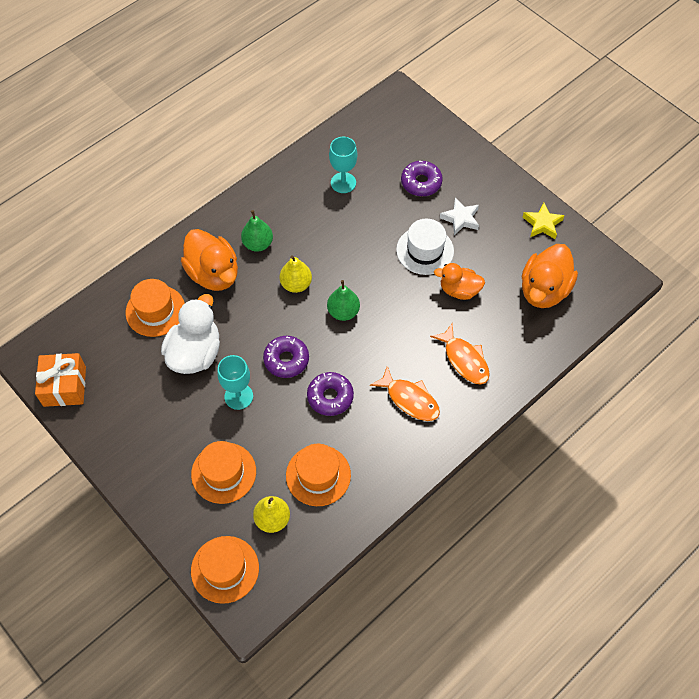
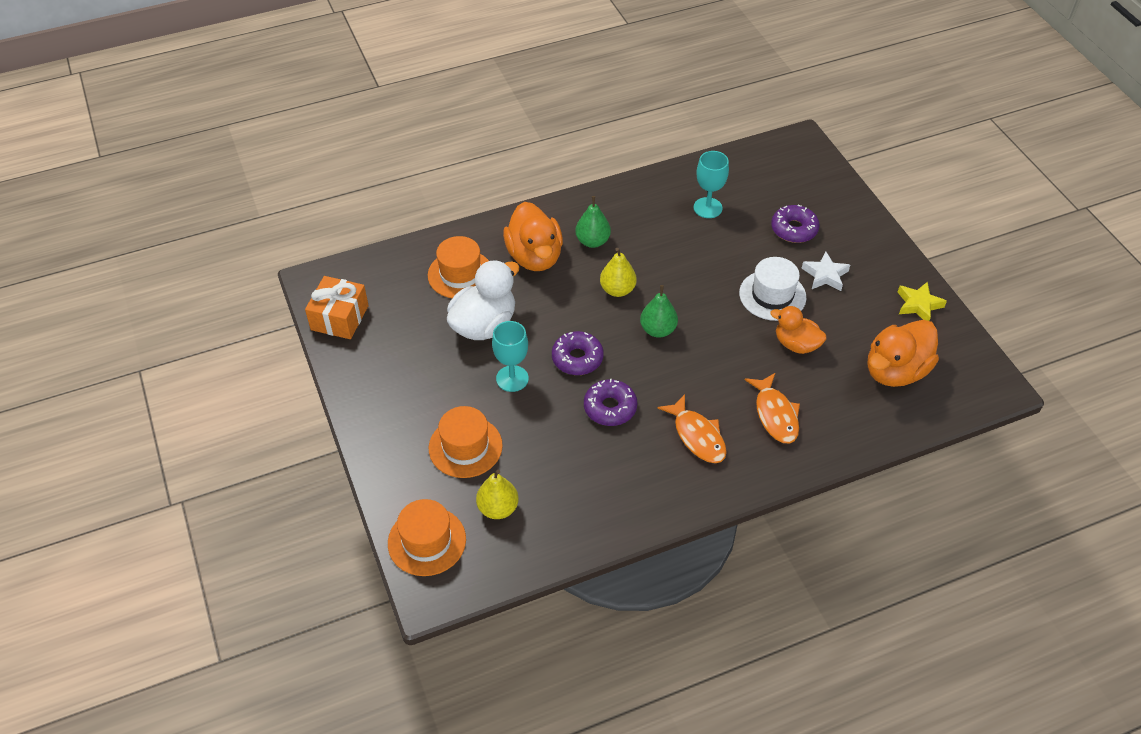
camera: 20 degrees right, 10 degrees down
orange hat [286,444,351,506] -> none

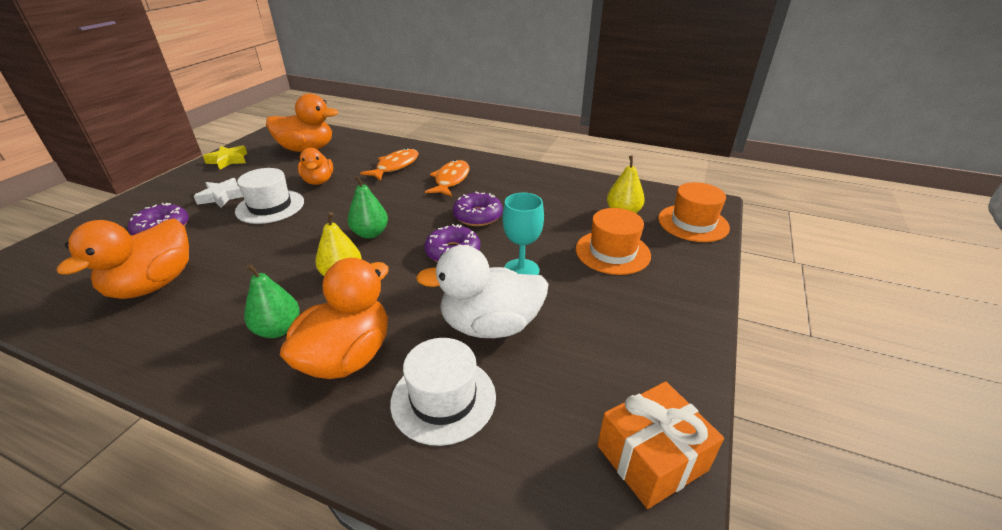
camera: 135 degrees left, 15 degrees down
orange hat [428,236,489,298] -> white hat [390,338,496,446]
turquoise goblet [694,151,729,218] -> orange duck [56,218,189,299]

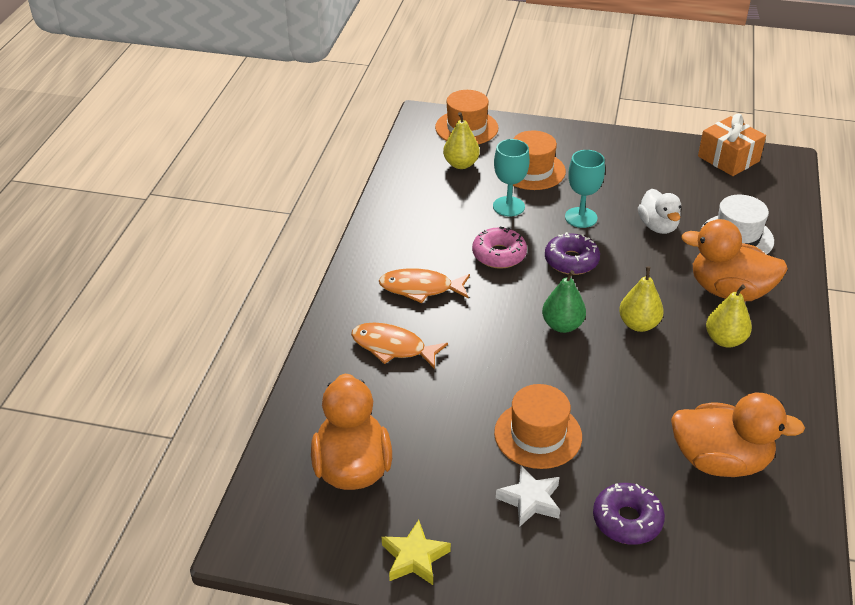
camera: 100 degrees left, 5 degrees up
white hat [235,168,304,224] -> orange hat [494,384,582,469]
green pear [244,264,300,338] -> yellow pear [706,284,752,348]
orange duck [298,148,333,185] -> none
white duck [416,245,549,338] -> white duck [638,189,681,234], size x0.63
purple donut [453,192,503,226] -> pink donut [472,226,527,269]
none -> turquoise goblet [493,139,530,217]

